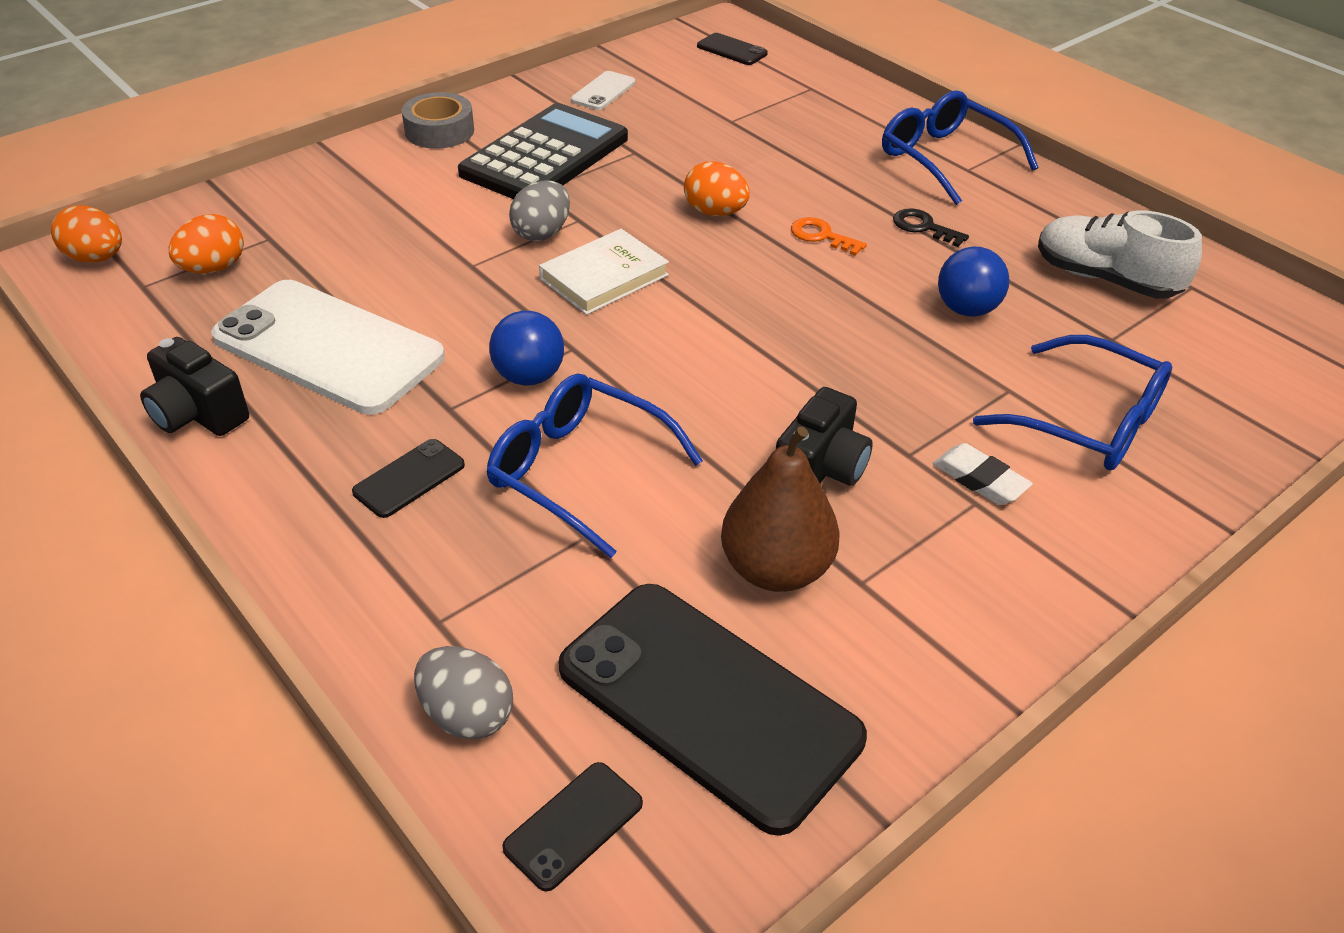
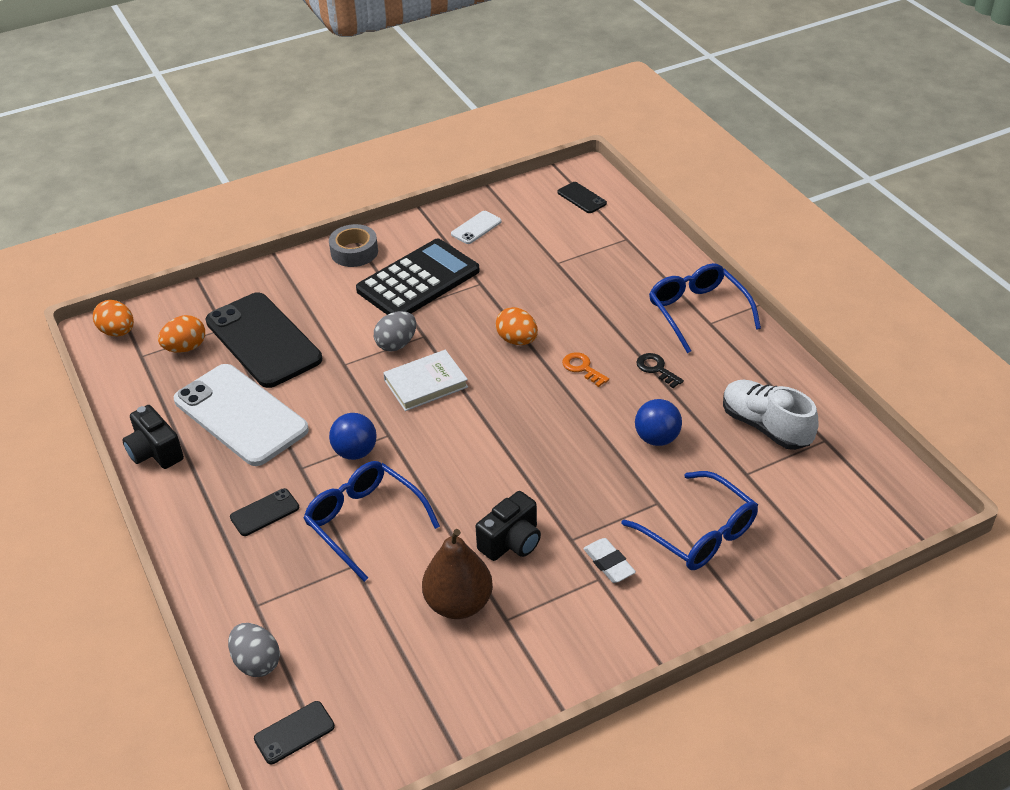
camera: 15 degrees right, 0 degrees up
black phone [558,584,867,836] -> black phone moved to [206,292,322,388]

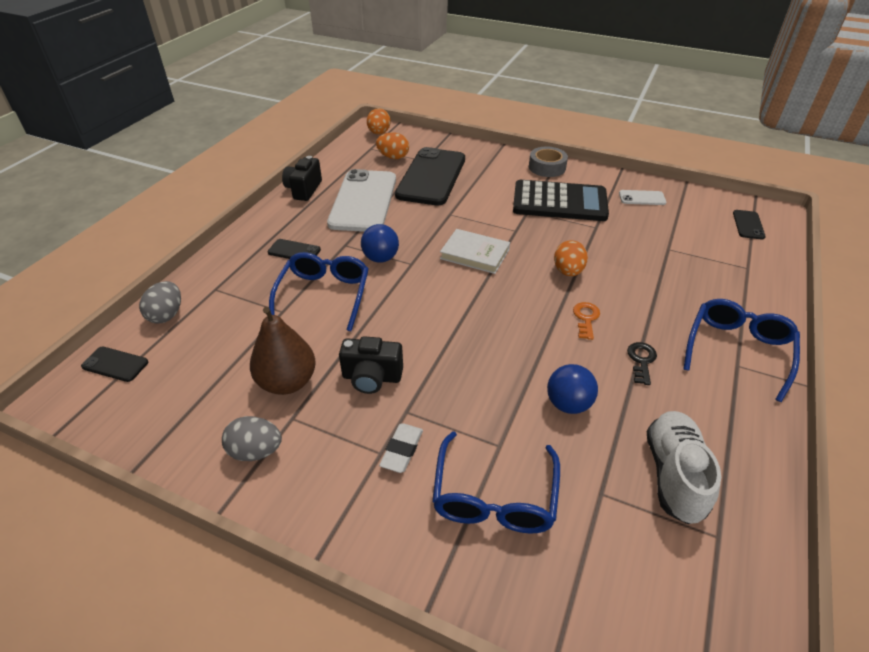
camera: 50 degrees right, 0 degrees up
grey egg [374,311,416,352] -> grey egg moved to [222,416,282,461]

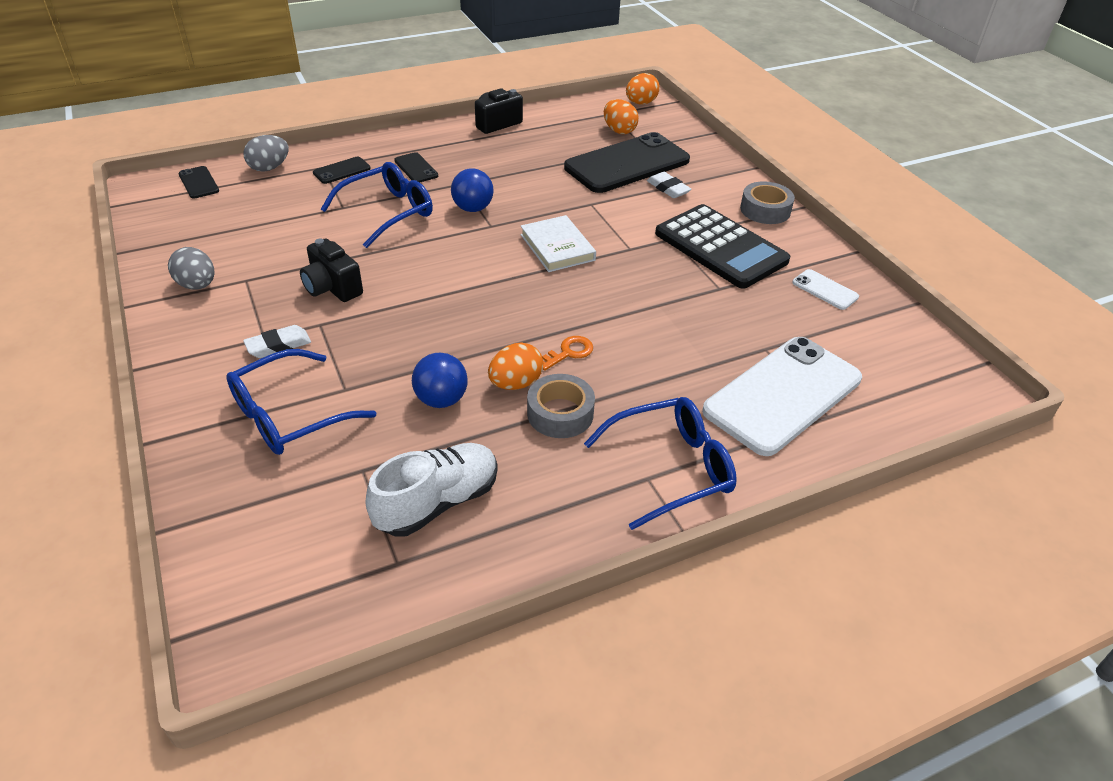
camera: 40 degrees right, 0 degrees up
brown pear [250,307,316,395] -> none
white phone [327,169,396,232] -> white phone moved to [702,337,862,456]
orange egg [554,240,588,276] -> orange egg moved to [488,342,543,390]
black key [627,342,657,385] -> grey tape [527,374,595,438]
black phone [733,210,766,239] -> black phone moved to [313,157,371,184]
none -> white eraser [647,172,692,198]

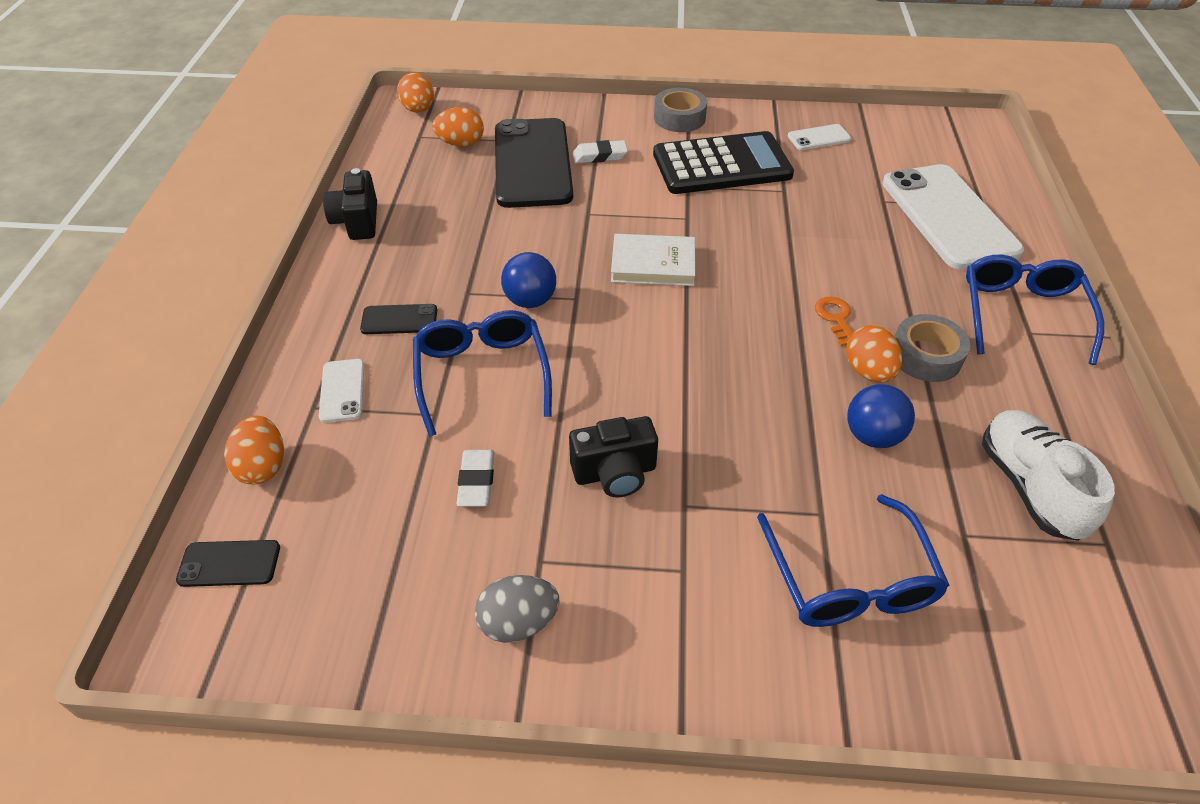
camera: 60 degrees left, 5 degrees up
grey egg [243,135,289,172] -> orange egg [224,415,284,484]
white eraser [243,325,311,358] -> white eraser moved to [456,450,494,507]
black phone [313,157,371,184] -> white phone [319,359,364,423]

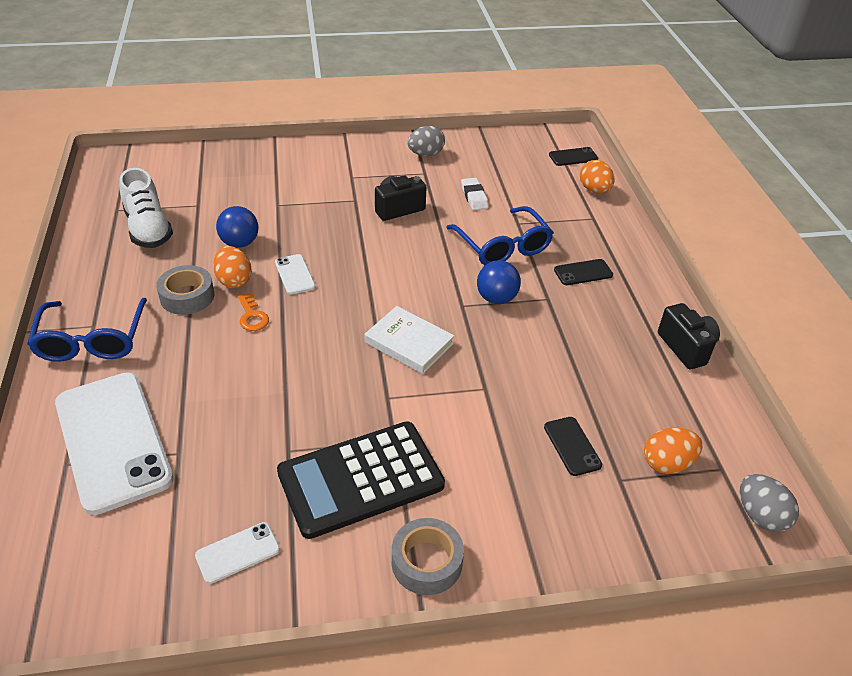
camera: 165 degrees right, 5 degrees down
white phone [319,359,364,423] -> white phone moved to [275,254,316,294]
orange egg [397,73,434,113] -> grey egg [740,474,799,532]
black phone [495,118,573,208] -> black phone [544,417,602,476], size x0.43
white eraser [573,140,628,163] -> none
white book [611,234,695,286] -> white book turned 45 degrees clockwise [364,306,454,374]
blue glasses [757,494,950,627] -> none

